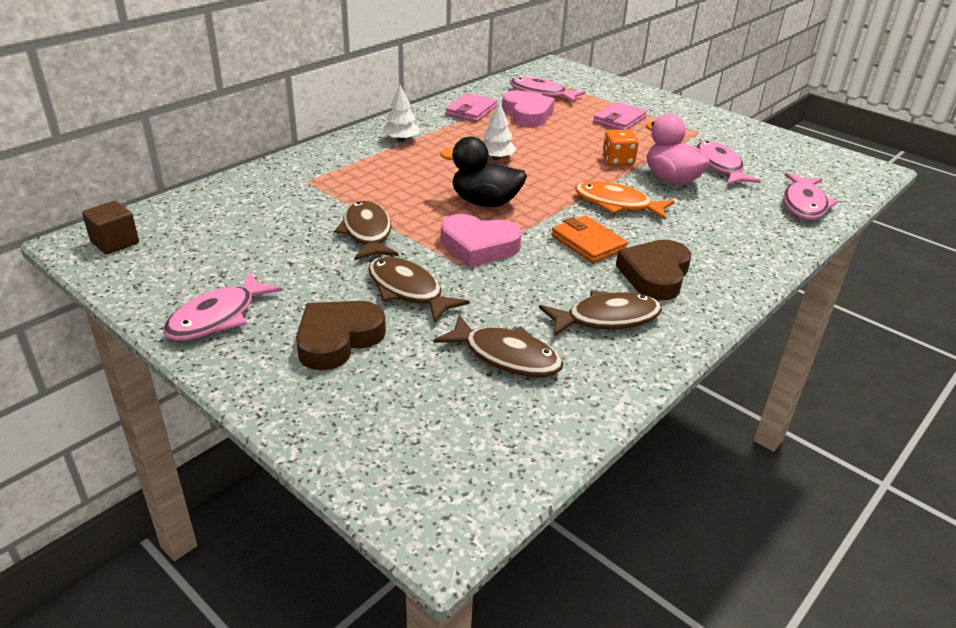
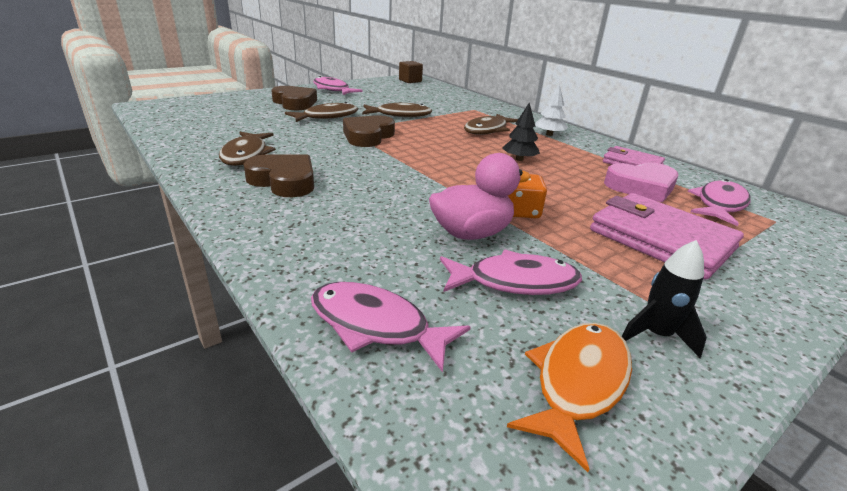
camera: 100 degrees right, 5 degrees down
brown fish [433,314,563,377] -> brown fish moved to [464,114,518,135]
black duck [440,136,527,207] -> none
pink heart [441,214,522,267] -> brown heart [343,115,395,147]
white tree [483,101,517,160] -> black tree [503,102,540,161]
orange wallet [551,216,628,263] -> none
orange fish [575,181,675,220] -> orange fish moved to [507,323,632,472]
pink wallet [593,102,647,130] -> pink wallet [590,193,744,280], size x1.66
none -> black rocket [622,240,707,358]

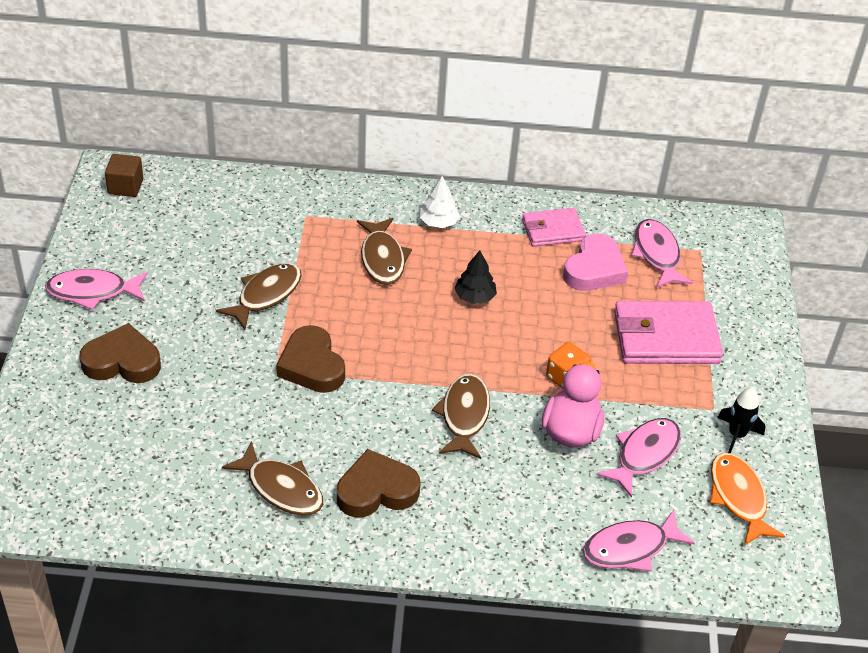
camera: 50 degrees left, 15 degrees up
brown fish [285,102,358,122] -> brown fish moved to [432,374,490,459]

